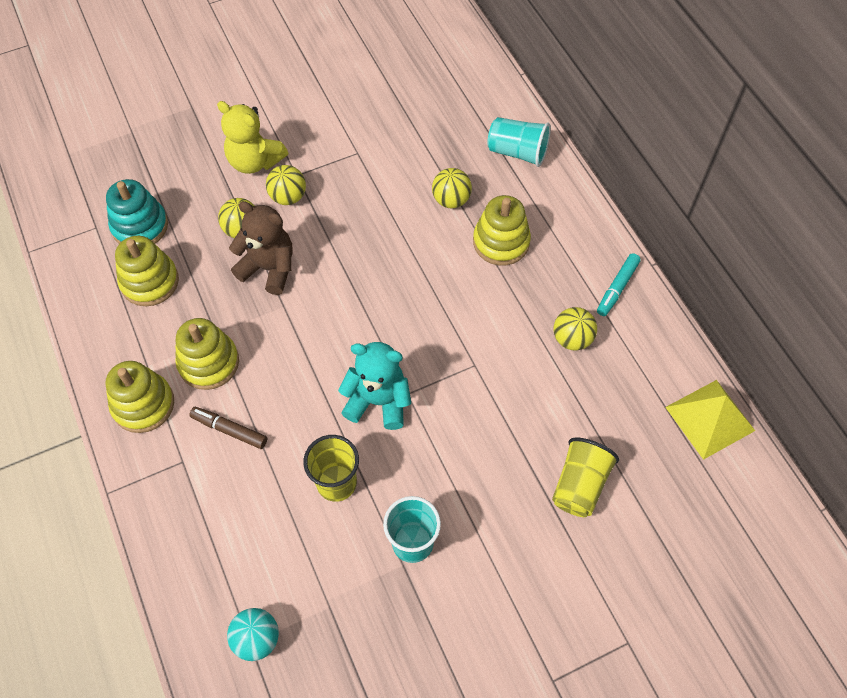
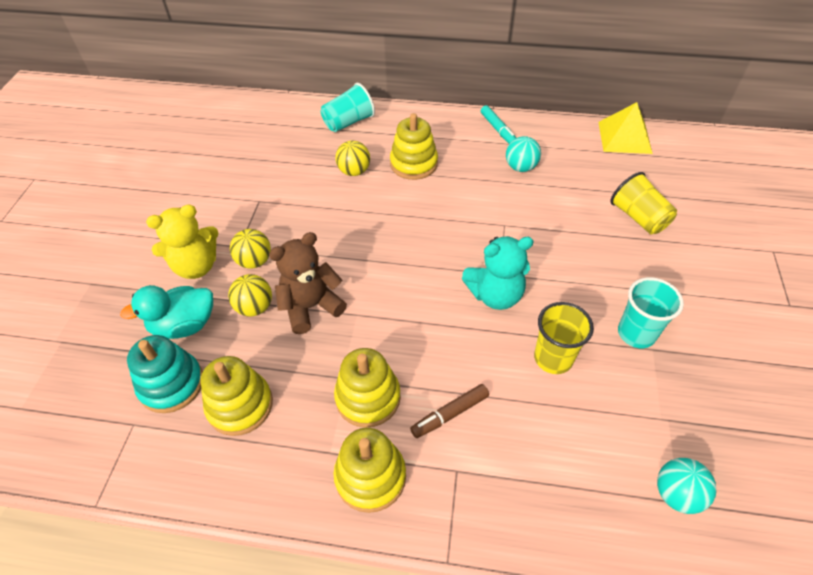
camera: 55 degrees left, 10 degrees down
turquoise teddy bear [338,342,411,430] -> turquoise teddy bear turned 150 degrees counterclockwise [462,236,534,310]
yellow ball [553,307,597,351] -> turquoise ball [506,136,541,172]
none -> turquoise duck [120,285,213,339]

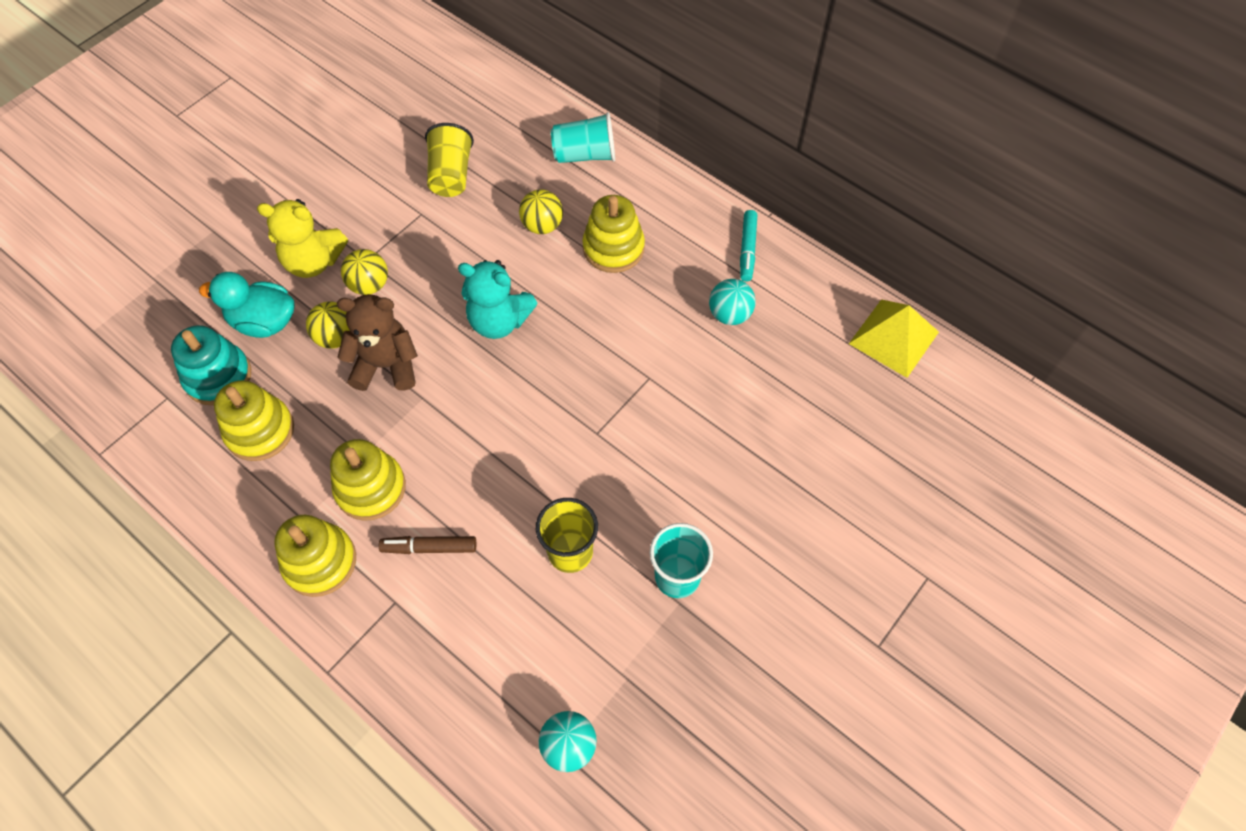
camera: 30 degrees right, 10 degrees up
turquoise teddy bear [462,236,534,310] -> turquoise teddy bear moved to [458,260,538,339]
yellow cup [610,172,677,234] -> yellow cup moved to [425,123,474,197]

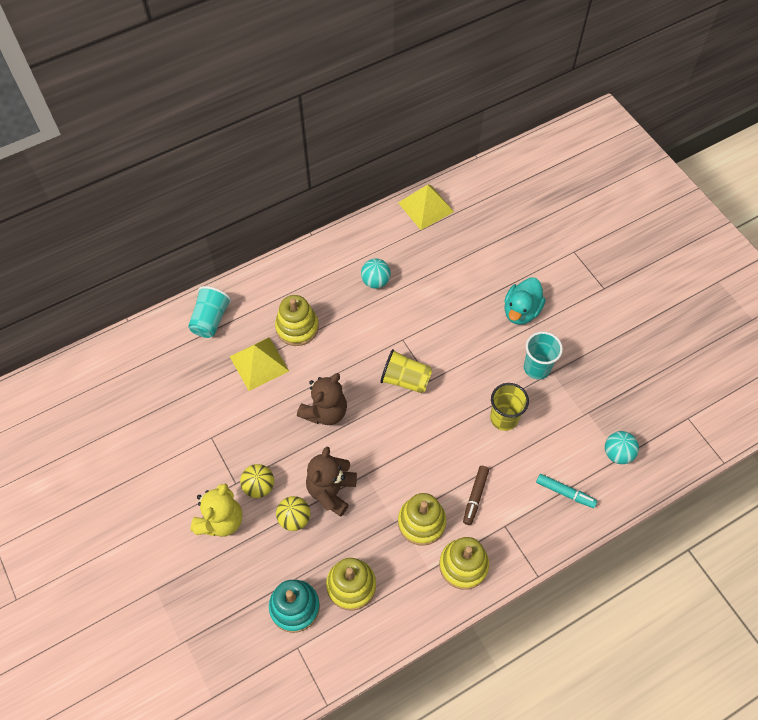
camera: 70 degrees left, 0 degrees up
turquoise duck [199,272,295,338] -> turquoise duck moved to [504,277,546,325]
yellow cup [425,123,474,197] -> yellow cup moved to [380,349,432,393]
turquoise teddy bear [458,260,538,339] -> brown teddy bear [297,373,347,425]
yellow ball [519,189,563,234] -> yellow pyramid [229,337,289,391]
turquoise marker [740,210,757,281] -> turquoise marker moved to [536,474,597,508]

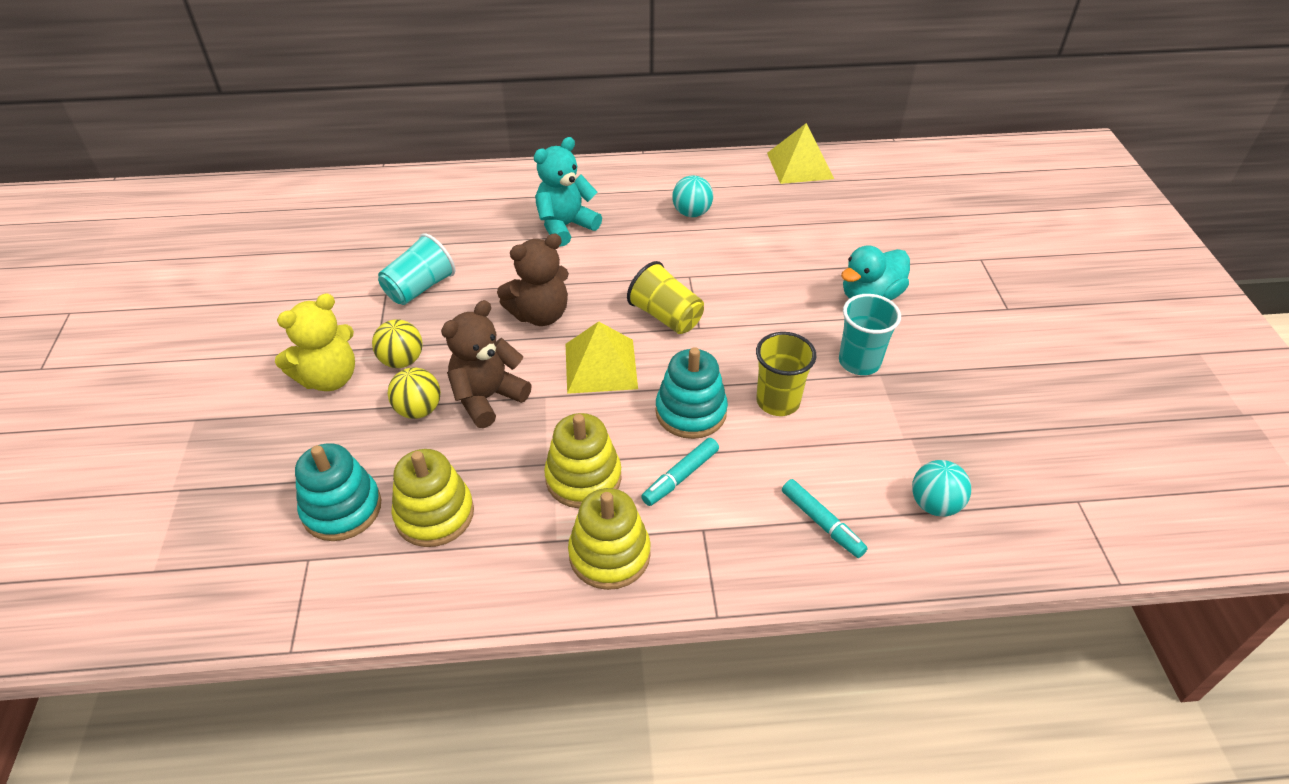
camera: 25 degrees right, 15 degrees down
turquoise cup [188,286,231,338] -> turquoise cup moved to [378,233,455,305]
yellow pyramid [229,337,289,391] -> yellow pyramid moved to [566,322,638,394]
yellow stacking toy [275,295,319,346] -> turquoise teddy bear [534,137,602,247]
brown marker [463,466,489,525] -> turquoise marker [641,438,719,506]
none -> turquoise stacking toy [655,347,728,439]

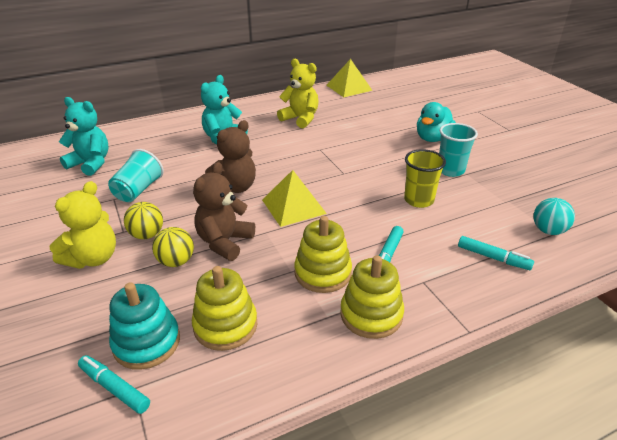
camera: 20 degrees left, 10 degrees down
yellow cup [627,261,704,334] -> none
turquoise stacking toy [655,347,728,439] -> none
turquoise ball [672,175,713,217] -> yellow teddy bear [277,59,319,128]
none -> turquoise teddy bear [59,97,109,176]
none -> turquoise marker [78,355,150,414]

